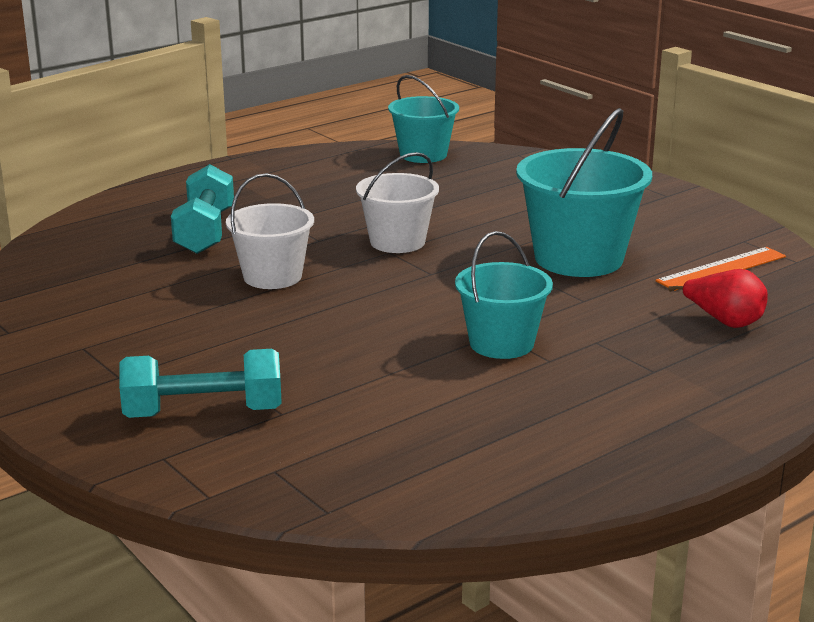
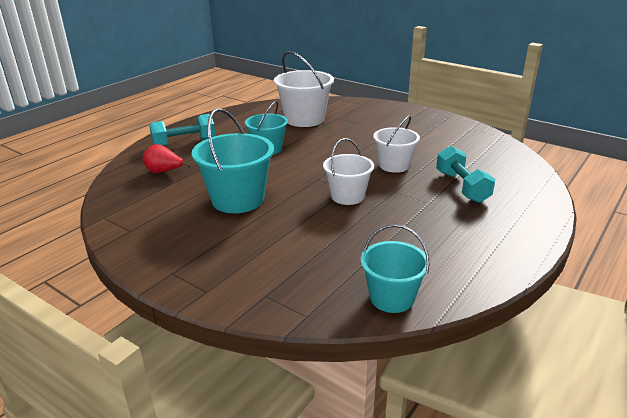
camera: 165 degrees right, 5 degrees up
turquoise dumbbell [119,349,282,418] -> turquoise dumbbell moved to [149,114,215,146]
orange ruler [656,247,786,291] -> none
none -> white bucket [274,51,334,127]

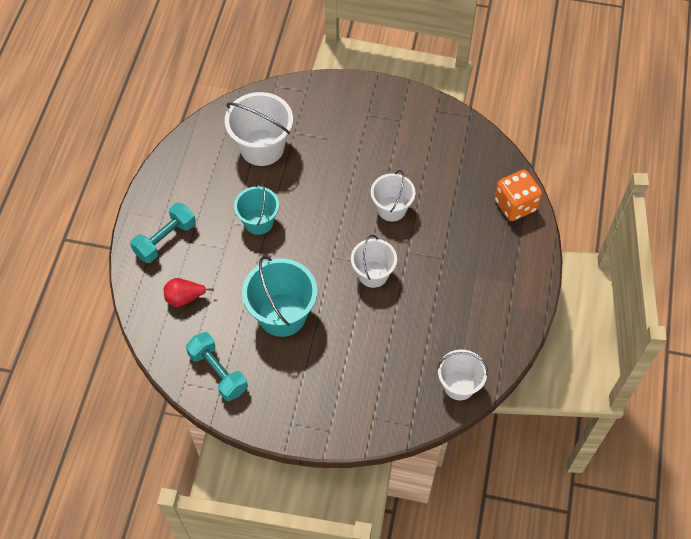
camera: 25 degrees left, 30 degrees up
turquoise bucket [361,224,430,313] -> white bucket [437,349,488,400]
turquoise dumbbell [436,146,495,203] -> turquoise dumbbell moved to [186,332,248,401]
none -> orange dice [494,170,542,221]

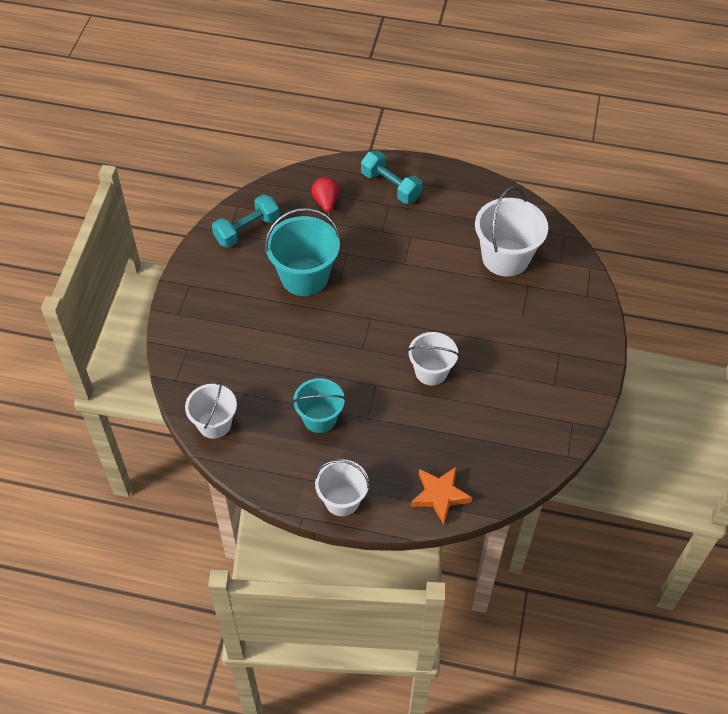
camera: 90 degrees right, 5 degrees down
turquoise bucket [234,182,279,235] -> turquoise bucket moved to [292,378,346,433]
white bucket [351,235,397,288] -> white bucket moved to [315,459,369,516]
orange dice [494,170,542,221] -> orange star [411,467,472,524]

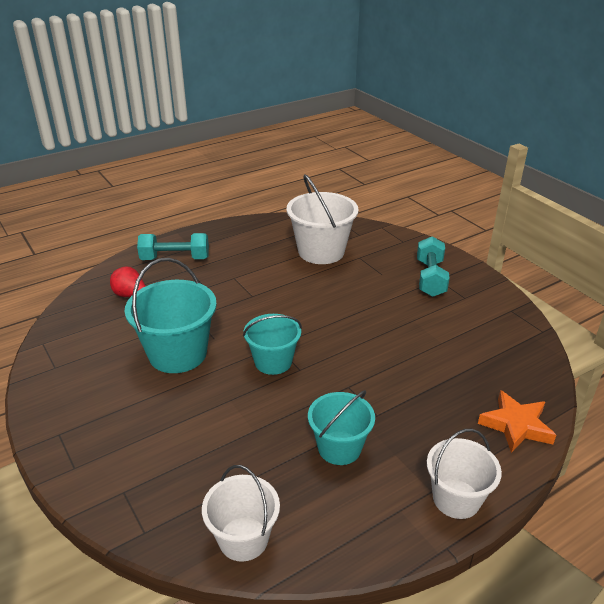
camera: 45 degrees left, 20 degrees down
turquoise dumbbell [212,194,280,248] -> turquoise dumbbell moved to [417,236,450,297]
white bucket [408,332,459,385] -> none
none -> turquoise bucket [243,314,302,375]

